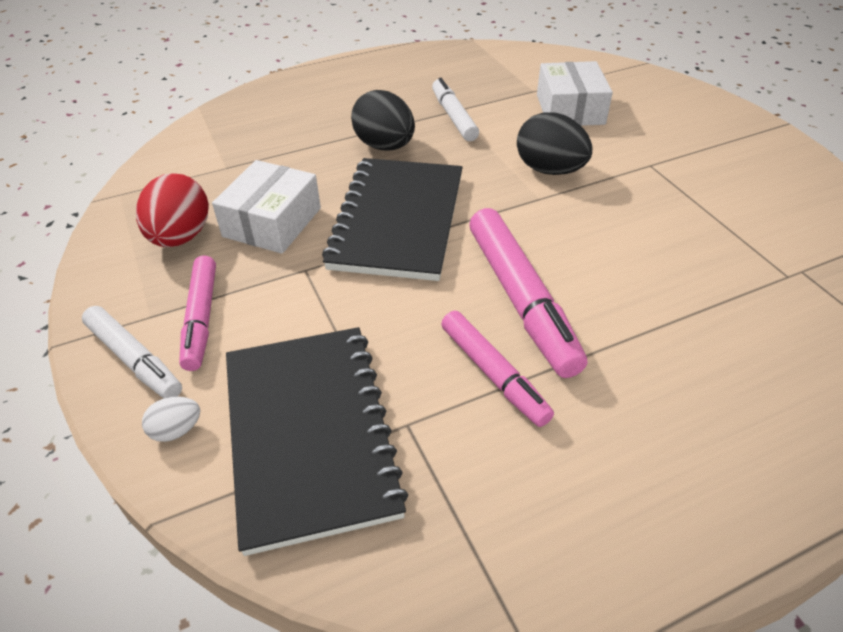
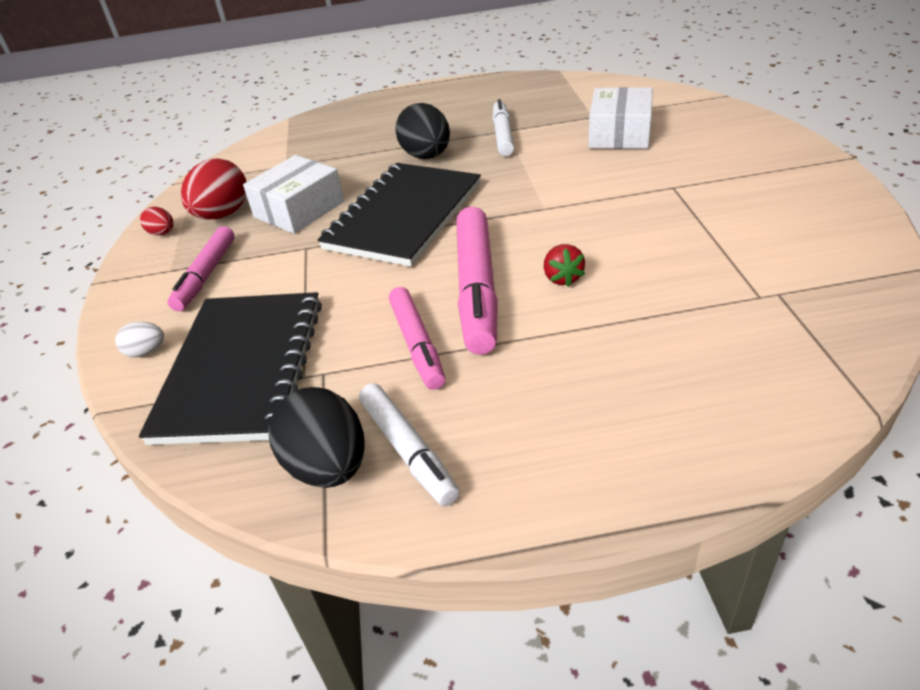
camera: 20 degrees right, 5 degrees down
white marker [82,306,182,399] -> white marker moved to [359,383,460,506]
black egg [517,112,592,175] -> black egg moved to [268,387,365,488]
none -> red egg [140,207,173,235]
none -> red strawberry [544,244,585,287]

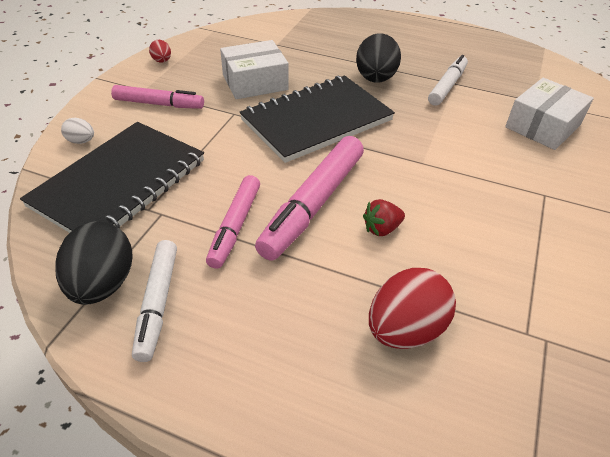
camera: 25 degrees right, 5 degrees up
pink marker [168,226,235,311] -> pink marker turned 120 degrees counterclockwise [111,85,204,109]
red egg [181,158,246,220] -> red egg moved to [369,268,456,349]
red strawberry [544,244,585,287] -> red strawberry turned 45 degrees clockwise [363,199,405,236]

